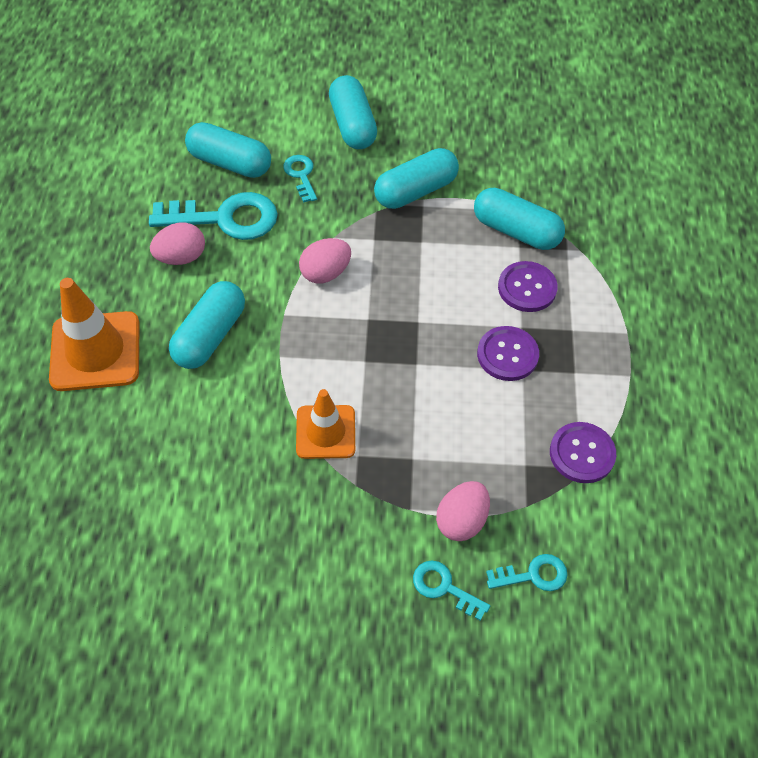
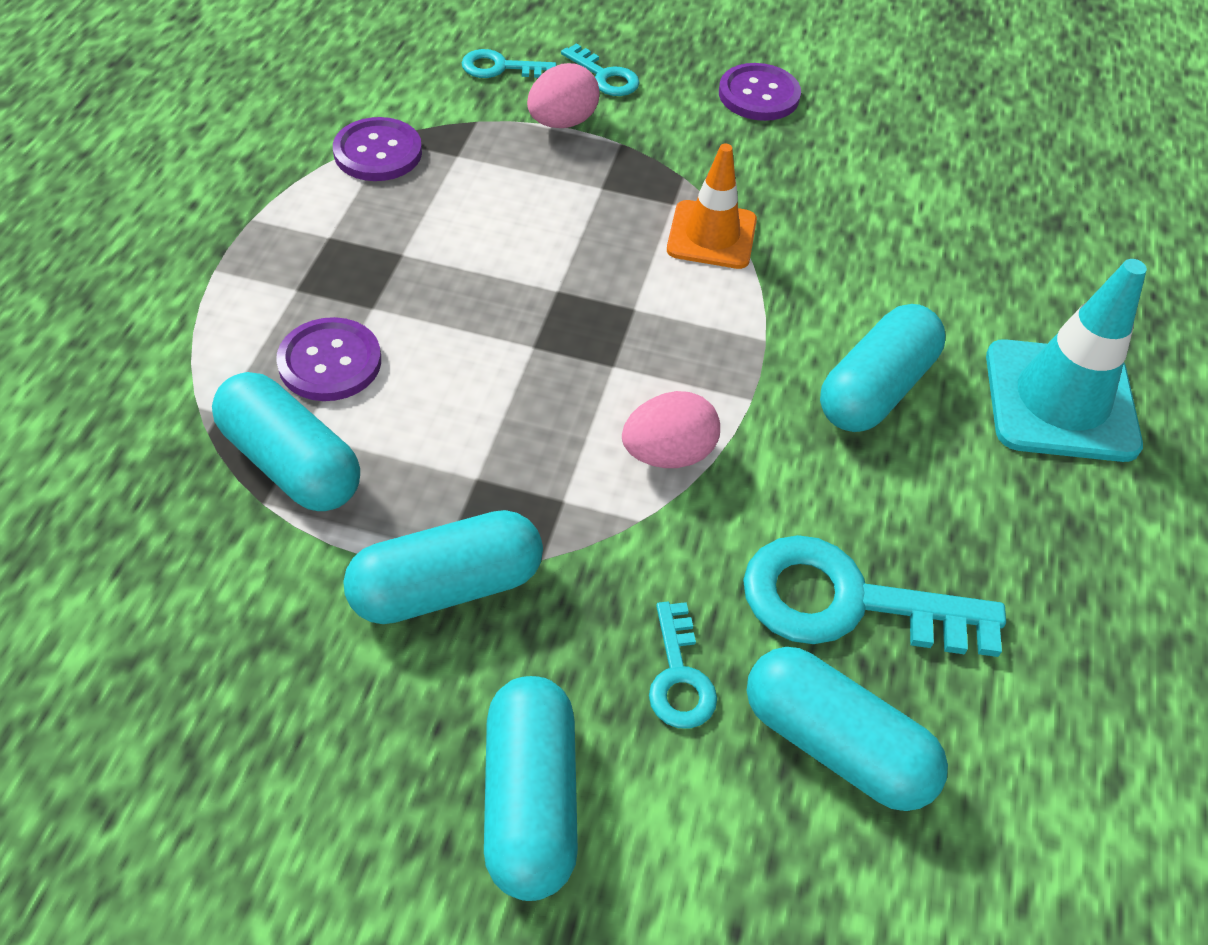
camera: 170 degrees left, 5 degrees down
orange traffic cone [49,278,140,391] -> turquoise traffic cone [986,259,1147,462]
pink egg [150,223,205,265] -> none
purple button [477,326,539,381] -> purple button moved to [719,63,801,121]

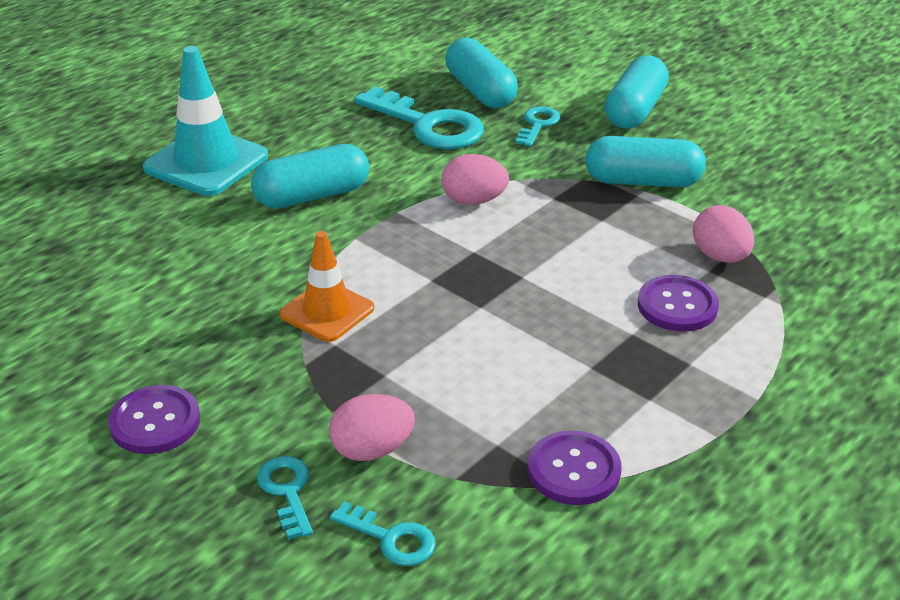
camera: 150 degrees left, 15 degrees down
turquoise capsule [212,372,360,511] -> pink egg [693,205,755,263]

